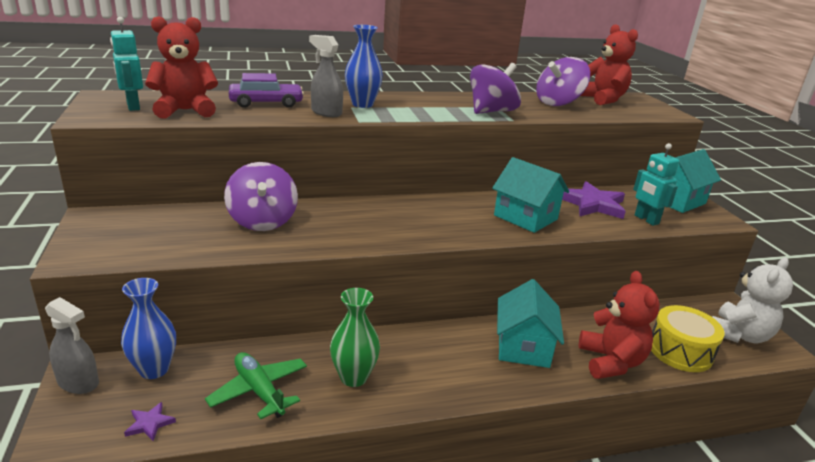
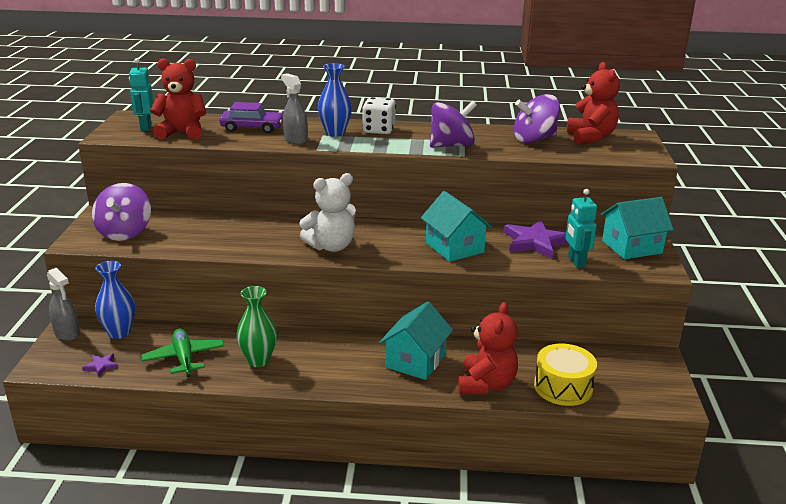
camera: 20 degrees right, 0 degrees up
purple spinning top [224,162,298,231] -> purple spinning top moved to [92,183,151,241]
white teddy bear [712,258,793,343] -> white teddy bear moved to [300,173,356,252]
none -> white dice [362,97,396,134]

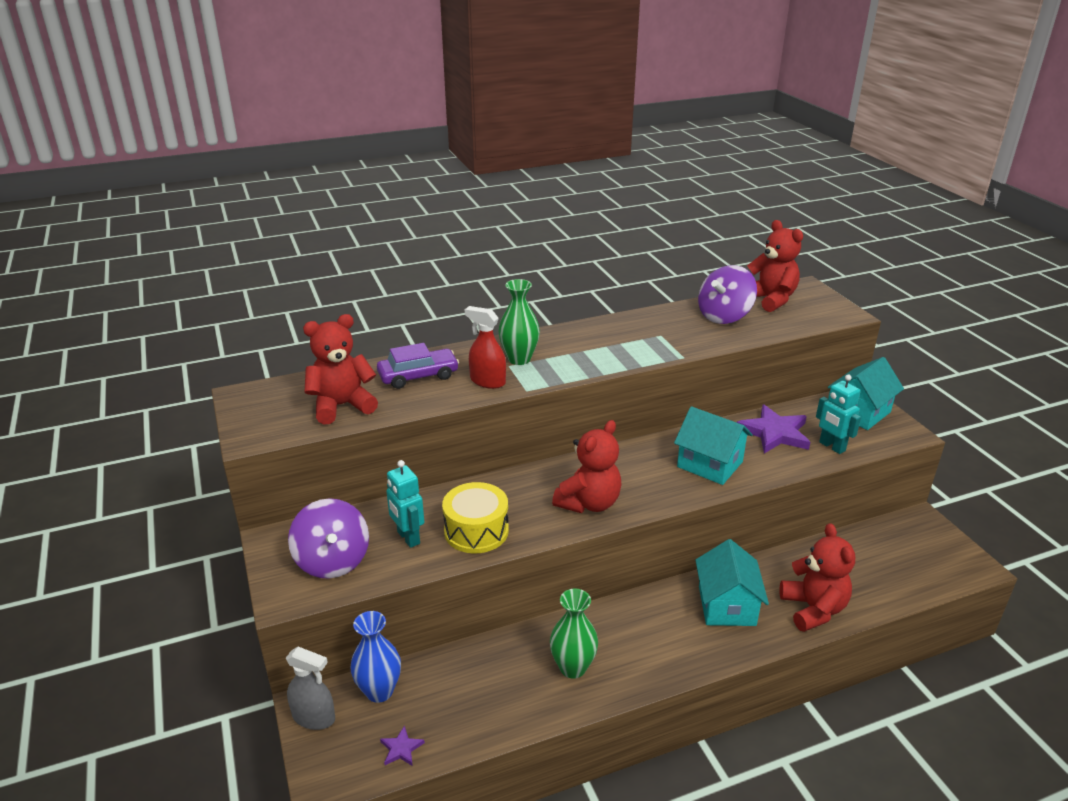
camera: 25 degrees left, 5 degrees up
turquoise robot [129,58,154,131] -> turquoise robot moved to [386,460,424,548]
green plane [141,329,224,377] -> none
grey spray bottle [281,73,308,145] -> red spray bottle [465,306,506,389]
white teddy bear [300,173,356,252] -> red teddy bear [552,420,622,513]
blue vase [318,63,352,136] -> green vase [498,279,540,365]
white dice [362,97,396,134] -> none
purple spinning top [430,101,477,148] -> none
yellow drum [534,343,597,406] -> yellow drum moved to [442,482,509,553]

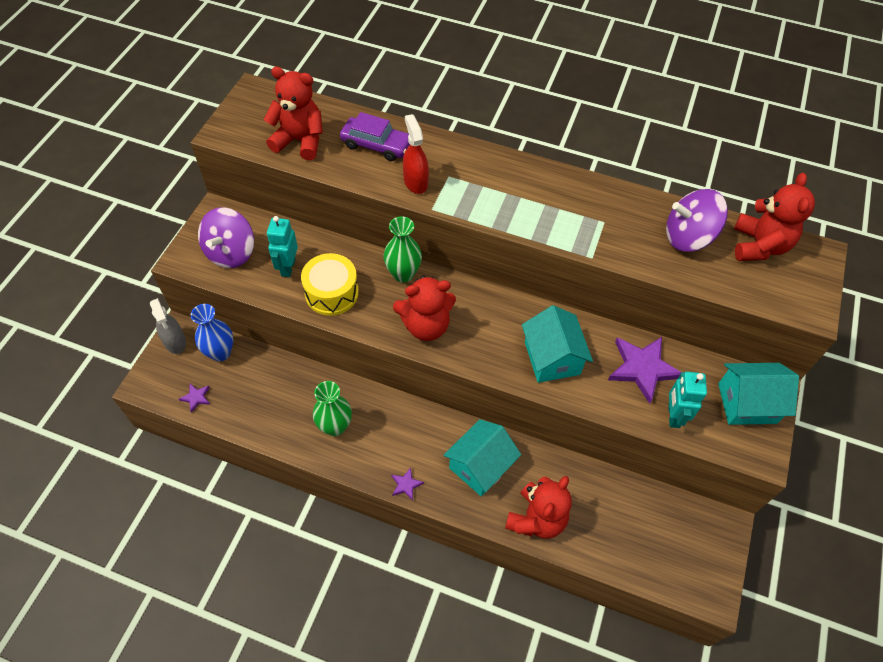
camera: 40 degrees right, 25 degrees up
green vase [498,279,540,365] -> green vase moved to [384,216,422,283]
none -> purple star [391,467,424,501]

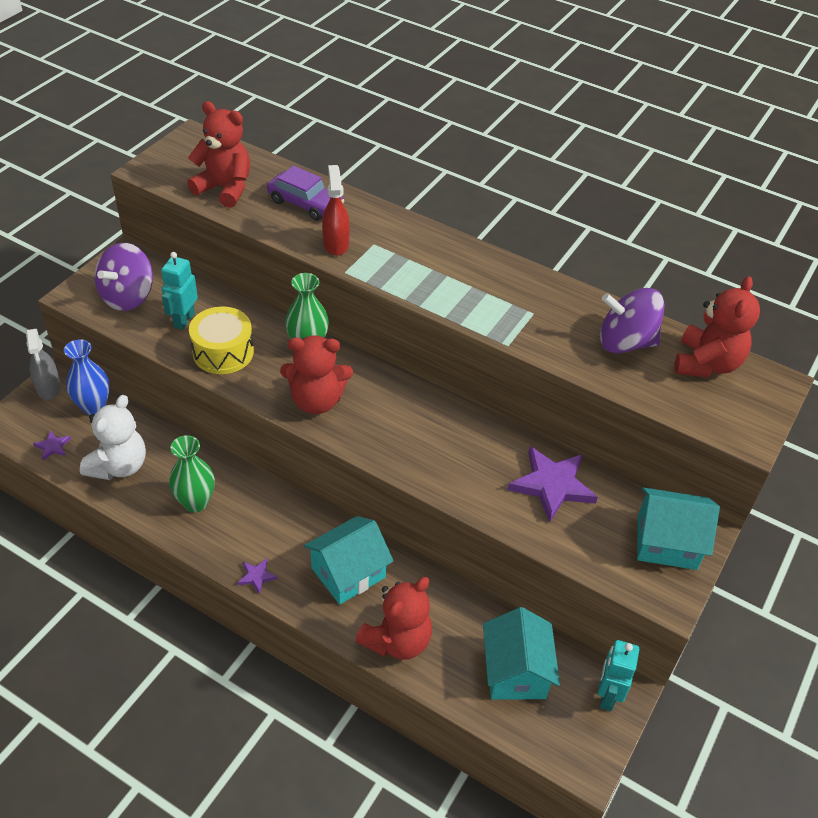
camera: 10 degrees right, 10 degrees down
turquoise house [522,305,593,383] -> turquoise house moved to [483,607,560,700]
turquoise robot [668,372,707,428] -> turquoise robot moved to [598,640,639,711]
none -> white teddy bear [80,395,146,480]

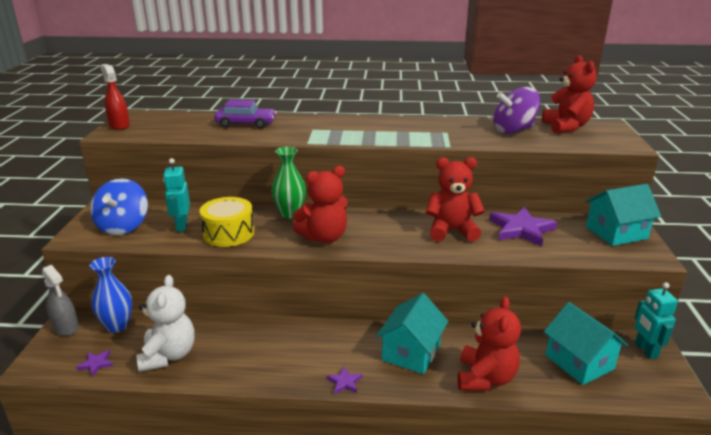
camera: 25 degrees left, 20 degrees down
purple spinning top [95,243,153,311] -> blue spinning top [90,178,148,235]
green vase [169,435,215,512] -> none
red teddy bear [187,101,250,208] -> red teddy bear moved to [426,157,485,242]
red spray bottle [322,165,350,256] -> red spray bottle moved to [100,64,130,130]

